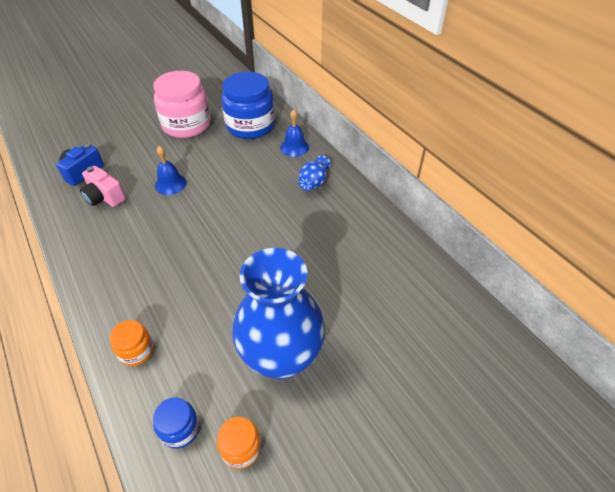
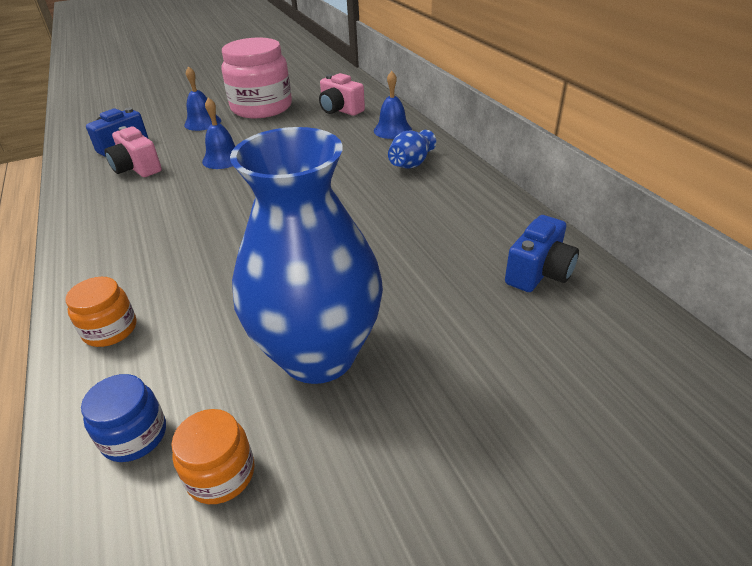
camera: 10 degrees right, 10 degrees down
blue jar [221,72,275,139] -> pink camera [319,73,365,116]
none -> blue bell [184,66,221,131]
none -> blue camera [505,215,579,292]

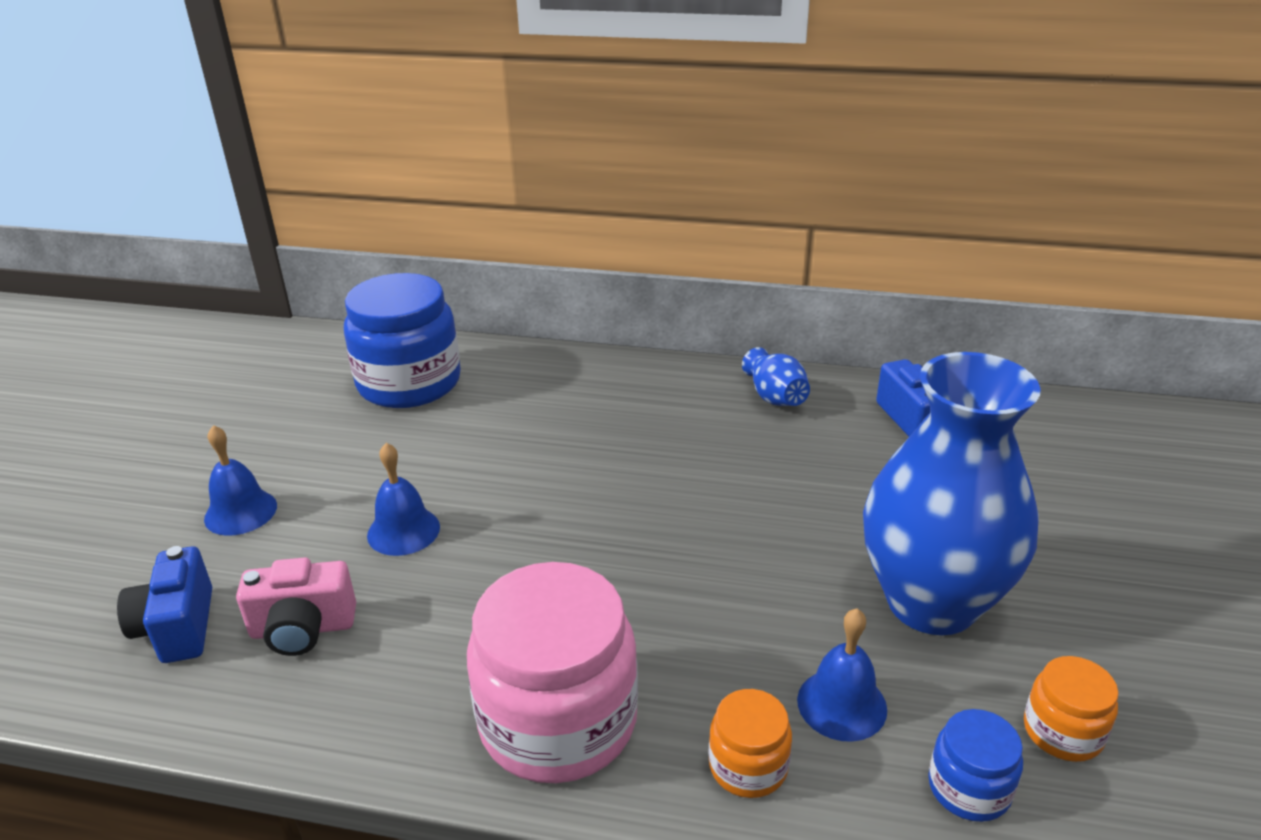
camera: 55 degrees left, 5 degrees down
pink jar [221,37,292,118] -> pink jar moved to [467,562,638,783]
pink camera [319,73,365,116] -> blue jar [344,273,461,408]
blue bell [374,71,412,139] -> blue bell moved to [797,608,887,742]
blue vase [388,130,436,169] -> blue vase moved to [742,347,810,406]

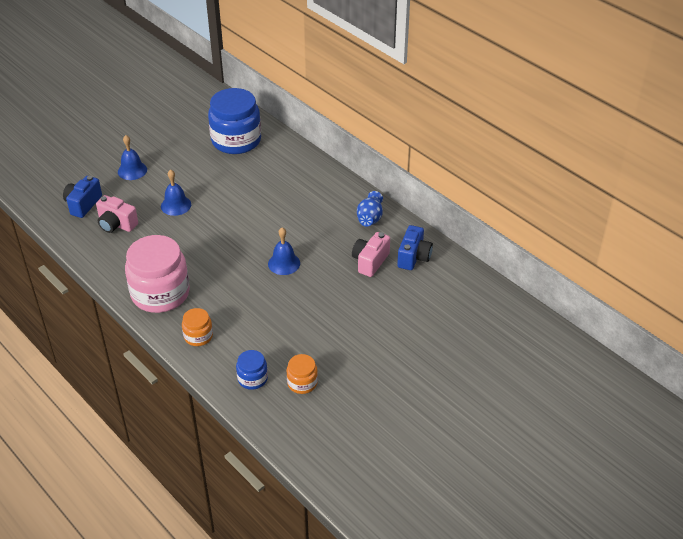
camera: 35 degrees right, 10 degrees up
blue bell [797,608,887,742] -> blue bell moved to [268,227,300,275]
blue vase [863,352,1041,635] -> none
none -> pink camera [352,232,390,277]

